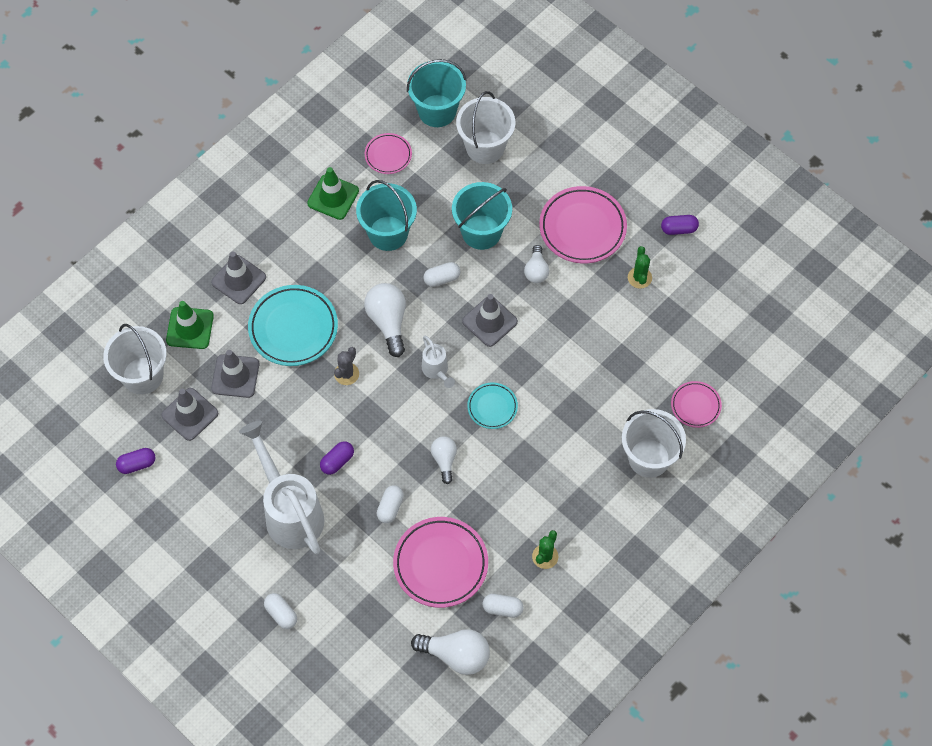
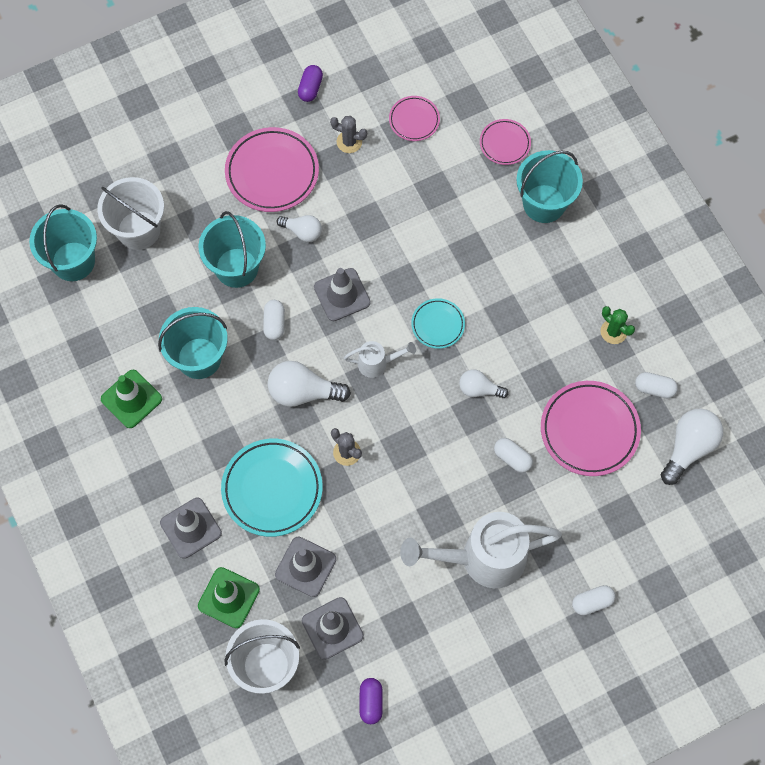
camera: 70 degrees left, 5 degrees up
purple capsule [320,441,354,475] -> none
pink plate [365,133,412,174] -> pink plate moved to [389,96,440,141]
white capsule [483,594,524,618] -> white capsule turned 75 degrees clockwise [635,372,678,398]
white bucket [622,409,686,478] -> turquoise bucket [516,150,583,223]
green cactus [628,246,652,289] -> grey cactus [330,116,367,153]

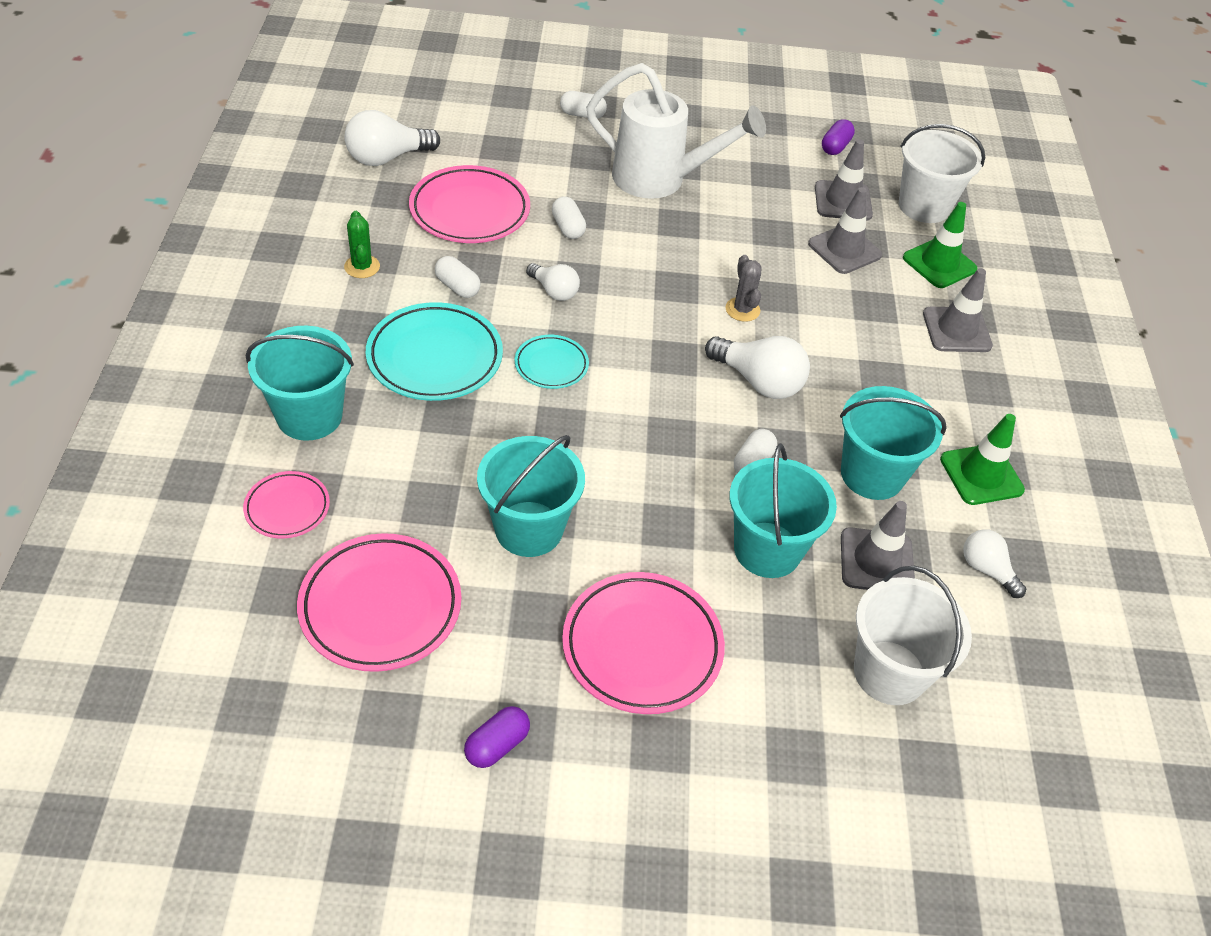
camera: 155 degrees left, 20 degrees down
turquoise bucket [29,204,97,281] -> turquoise bucket moved to [477,435,585,557]
turquoise plate [221,439,323,537] -> turquoise plate moved to [366,302,503,401]
white light bulb [276,215,322,242] -> white light bulb moved to [963,529,1026,598]
grey traffic cone [314,268,371,321] -> grey traffic cone moved to [841,501,915,590]
grey cactus [330,116,367,153] -> none
white watering can [344,341,416,378] -> none
pink plate [389,96,440,141] -> pink plate [297,533,461,672], size x1.81
white capsule [635,372,678,398] -> white capsule moved to [435,256,481,298]

